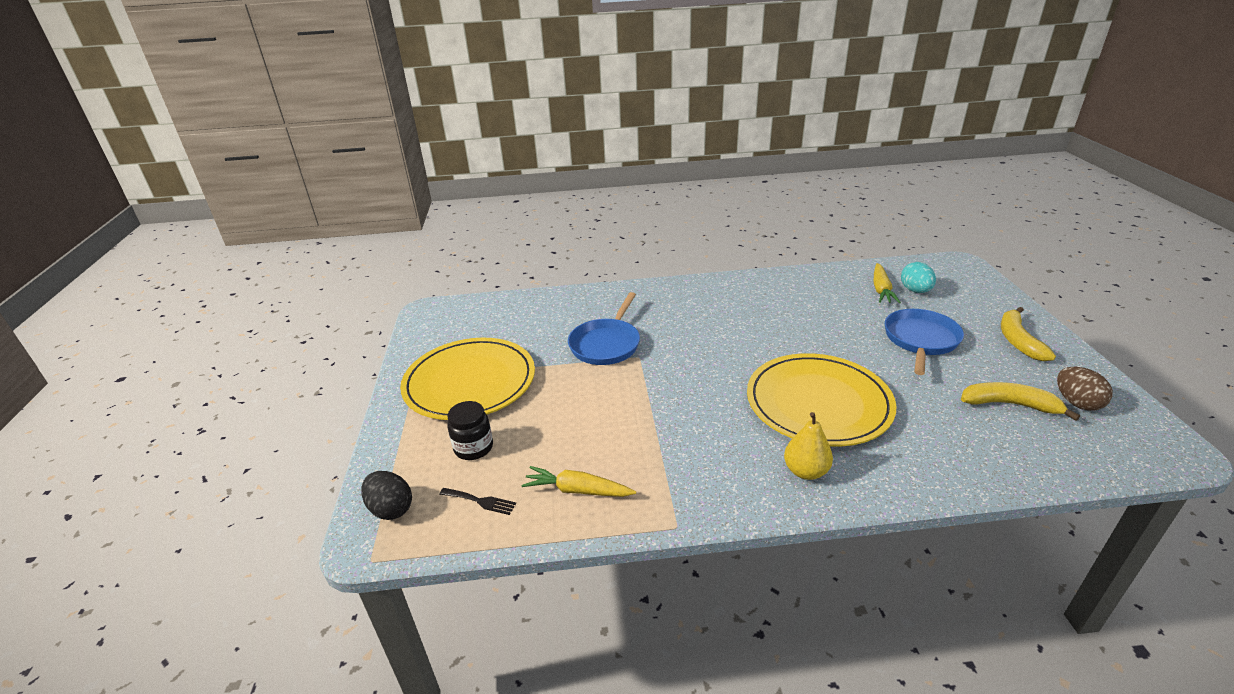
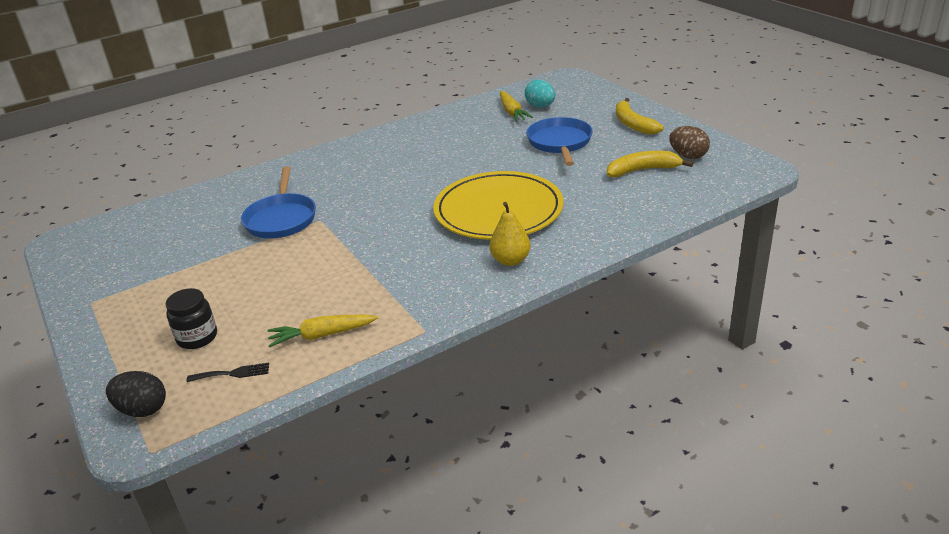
camera: 25 degrees left, 0 degrees up
yellow plate [400,338,535,420] -> none

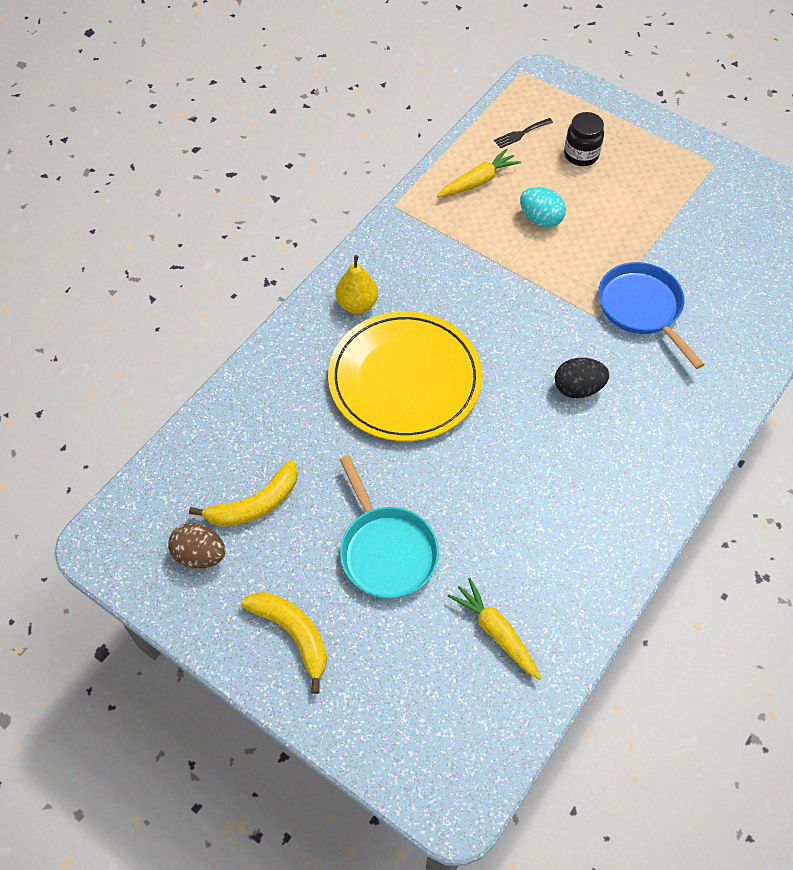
camera: 155 degrees right, 25 degrees up
black egg [106,371,166,417] -> black egg moved to [555,358,609,398]
turquoise egg [525,79,555,108] -> turquoise egg moved to [520,187,566,228]
blue pan [526,117,593,166] -> turquoise pan [339,455,439,599]

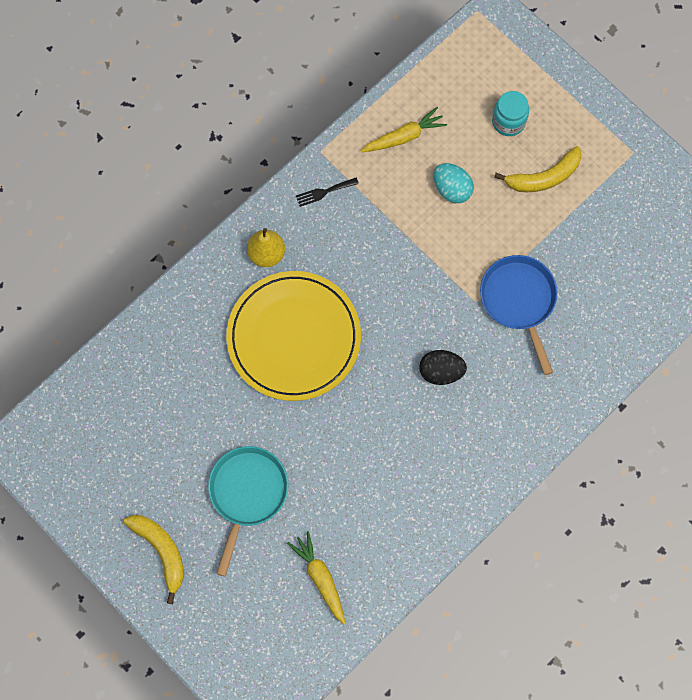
camera: 10 degrees right, 15 degrees up
brown egg [168,523,225,569] -> none
yellow banana [189,460,298,527] -> yellow banana moved to [494,146,582,192]
turquoise pan [339,455,439,599] -> turquoise pan turned 150 degrees counterclockwise [208,446,288,577]
black fork [494,118,553,148] -> black fork moved to [296,178,359,207]
black jar [564,112,604,166] -> turquoise jar [492,91,529,136]

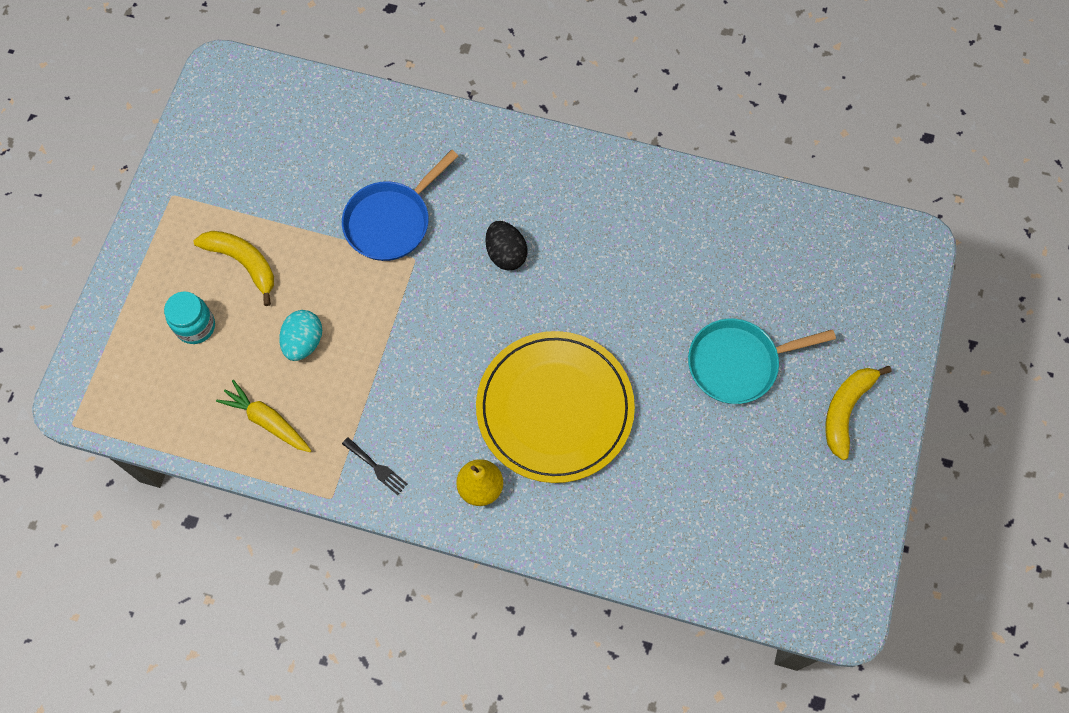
camera: 120 degrees left, 5 degrees down
yellow carrot [287,531,346,624] -> none

